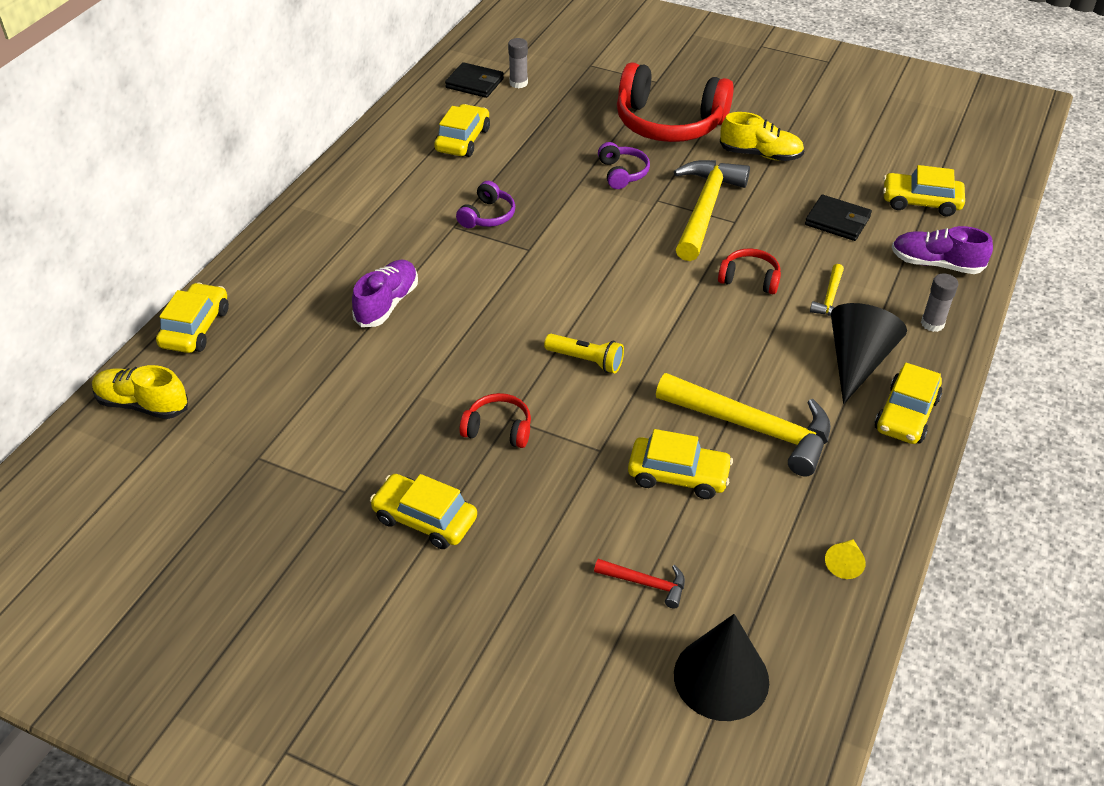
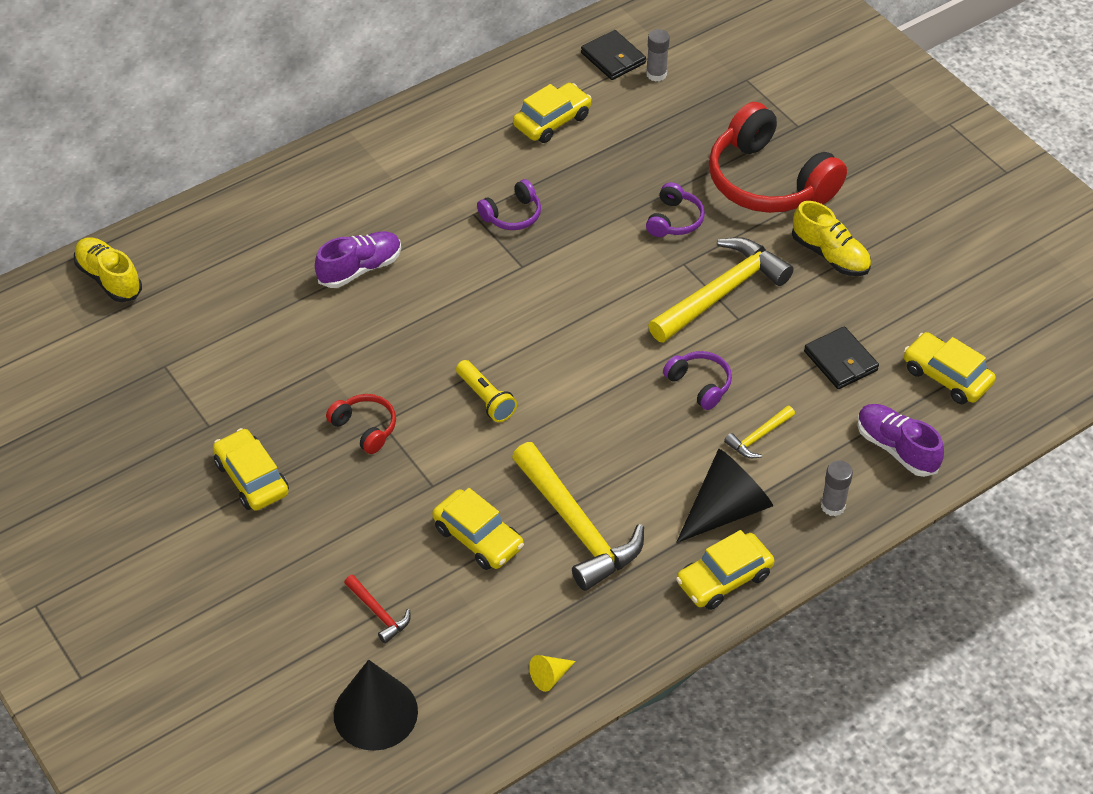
camera: 30 degrees right, 5 degrees up
yellow car [156,283,229,353] -> none
red headphones [718,248,781,294] -> purple headphones [663,351,732,410]

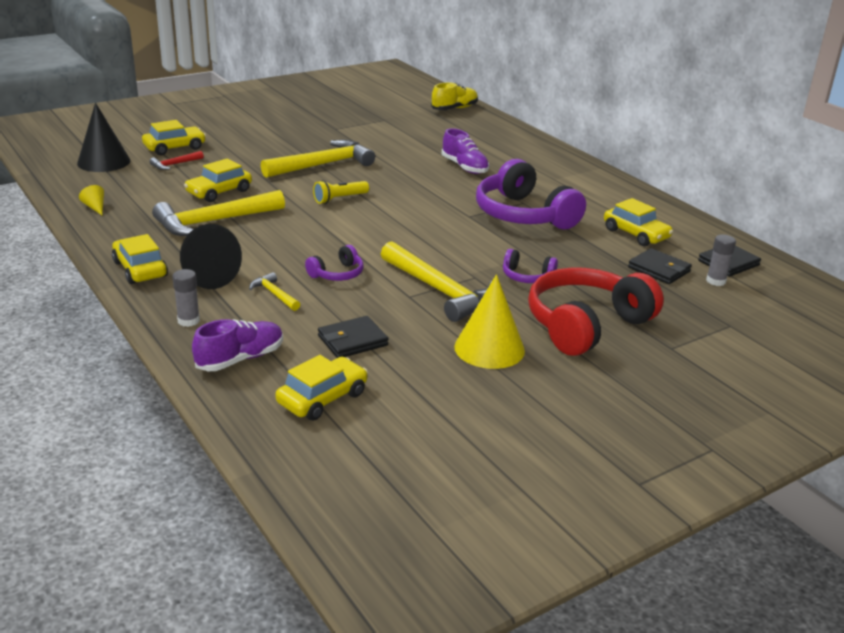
camera: 90 degrees right, 20 degrees down
yellow car [213,428,289,511] -> yellow car moved to [142,120,206,155]
red headphones [326,394,396,454] -> yellow hammer [261,140,375,178]
purple headphones [477,179,541,230] -> purple headphones [476,159,586,229], size x2.16
yellow shoe [792,201,871,276] -> yellow cone [454,274,525,369]
none -> black wallet [628,248,692,284]

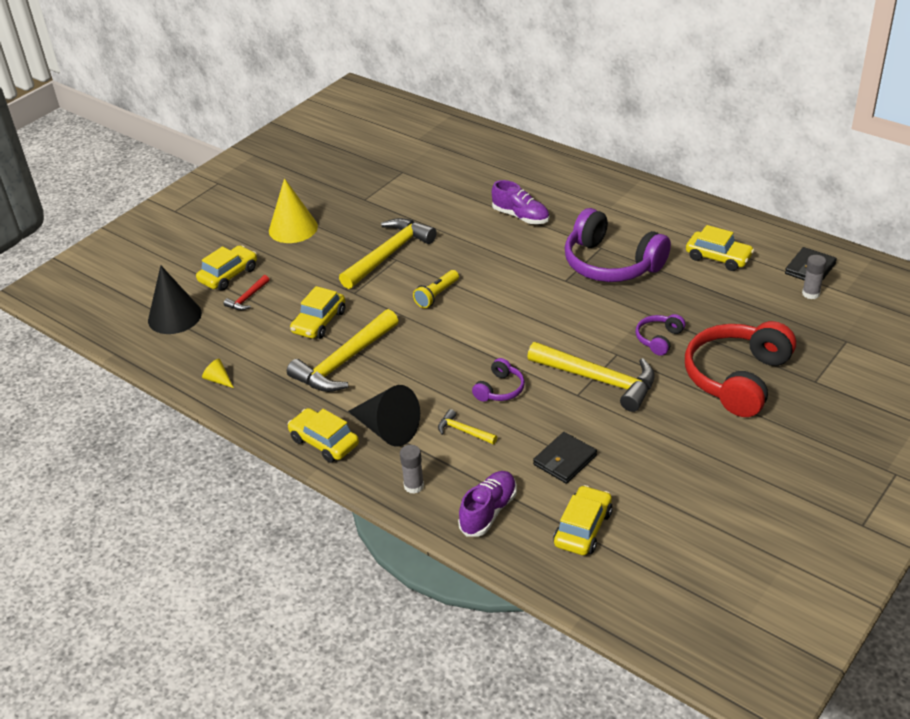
camera: 15 degrees left, 10 degrees up
yellow shoe [431,82,478,110] -> none
yellow cone [454,274,525,369] -> yellow cone moved to [269,178,318,243]
purple headphones [503,249,558,283] -> purple headphones turned 120 degrees clockwise [636,314,686,356]
black wallet [628,248,692,284] -> none

